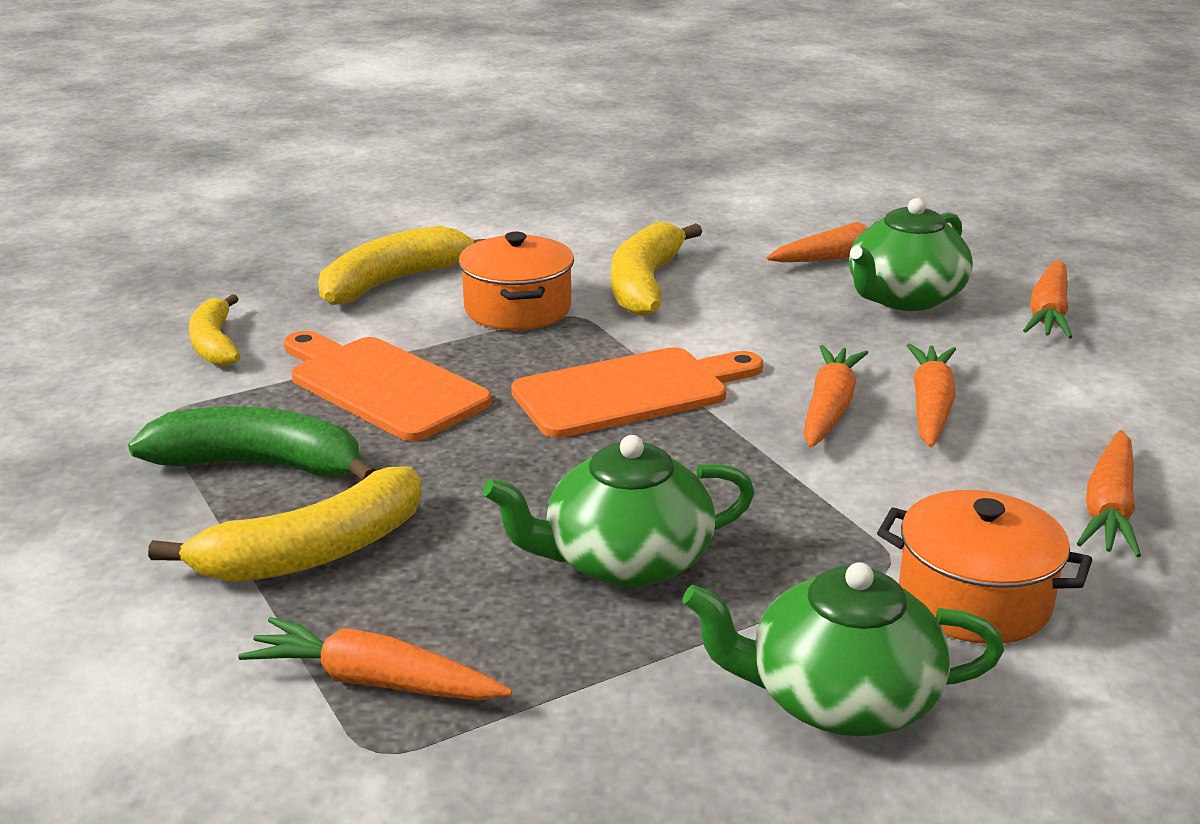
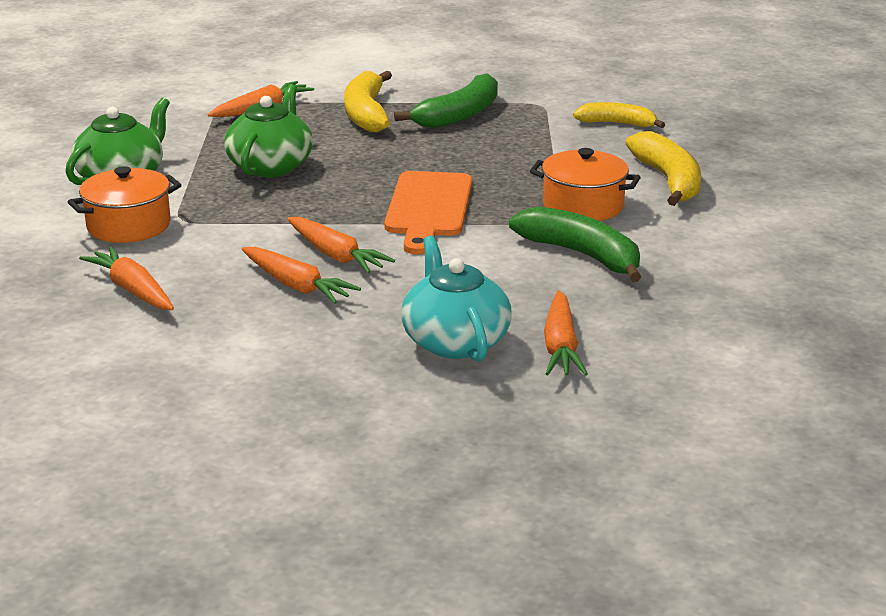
camera: 120 degrees right, 0 degrees up
orange cutting board [284,331,492,441] -> none
yellow banana [611,222,702,316] -> green banana [509,207,641,282]
green teapot [849,198,973,311] -> turquoise teapot [401,236,512,362]
orange carrot [1023,260,1072,339] -> none

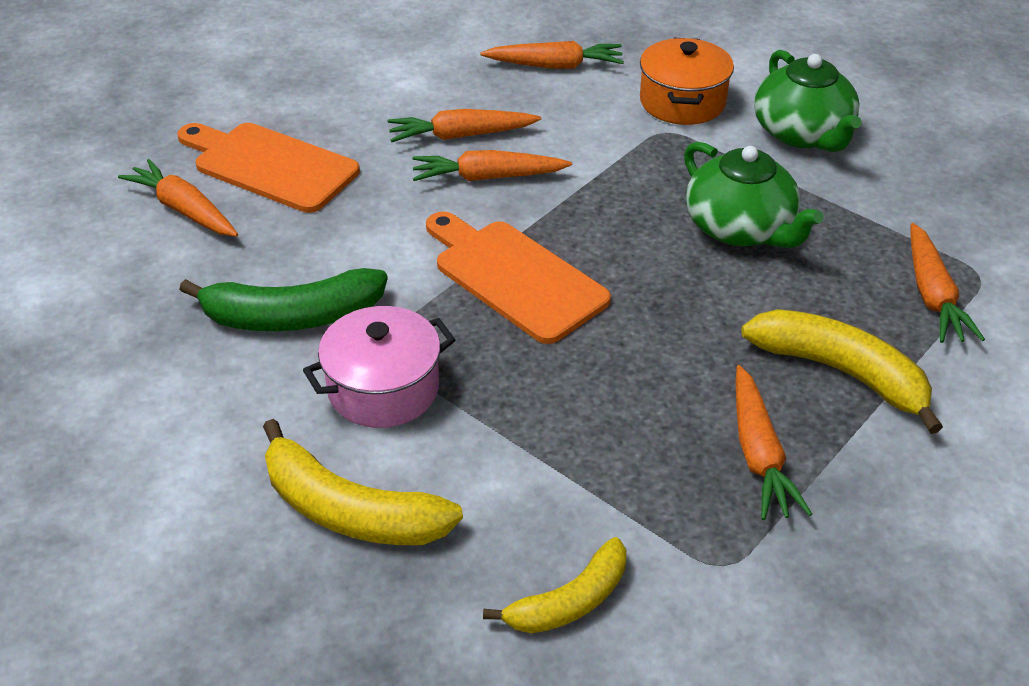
camera: 130 degrees right, 15 degrees up
green banana [394,73,498,128] -> orange carrot [736,365,812,520]
turquoise teapot [401,236,512,362] -> orange cutting board [177,123,360,213]
orange pot [530,148,641,221] -> pink pot [303,306,456,428]

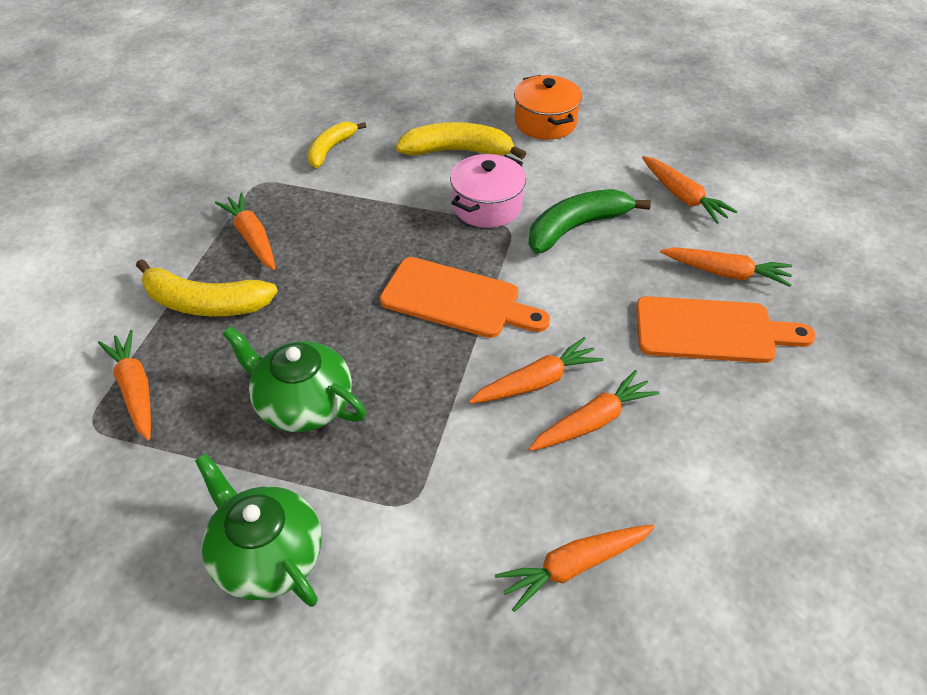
camera: 155 degrees right, 5 degrees up
orange pot [640,38,734,125] -> orange pot moved to [514,75,582,140]
none -> orange carrot [642,156,737,224]

